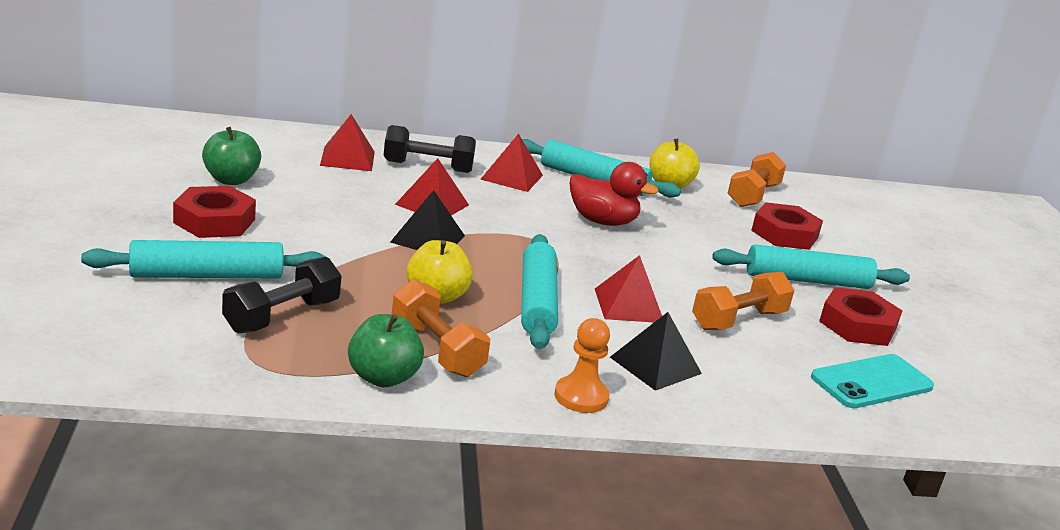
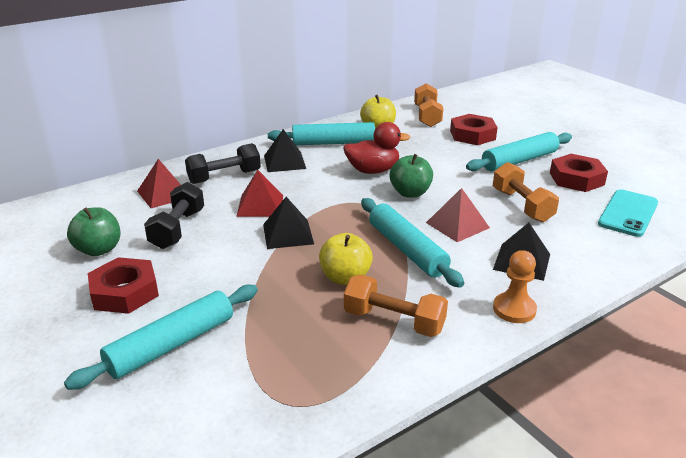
camera: 25 degrees left, 5 degrees up
black dumbbell [222,257,342,333] -> black dumbbell moved to [144,182,204,249]
green apple [348,314,424,387] -> green apple moved to [390,154,433,198]
red pyramid [480,133,543,192] -> black pyramid [264,129,306,172]
orange dumbbell [692,272,795,330] -> orange dumbbell turned 45 degrees counterclockwise [493,162,559,222]

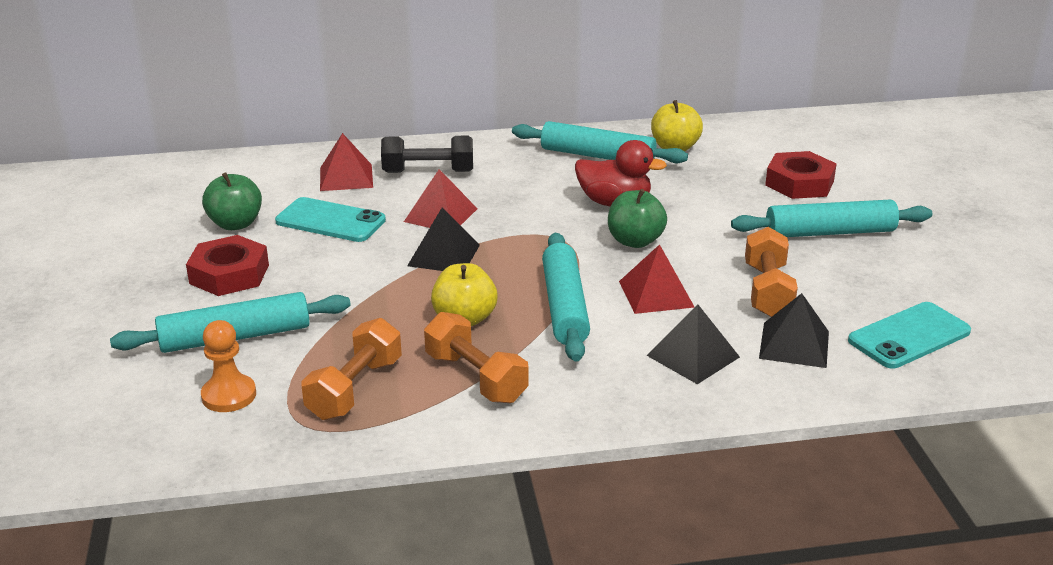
camera: 25 degrees right, 0 degrees up
black dumbbell [144,182,204,249] -> turquoise phone [275,197,386,242]
black pyramid [264,129,306,172] -> black pyramid moved to [759,293,829,368]
orange dumbbell [414,83,443,127] -> orange dumbbell moved to [301,318,402,420]
orange pawn [493,250,537,323] -> orange pawn moved to [201,320,256,412]
red nut [550,154,608,192] -> none

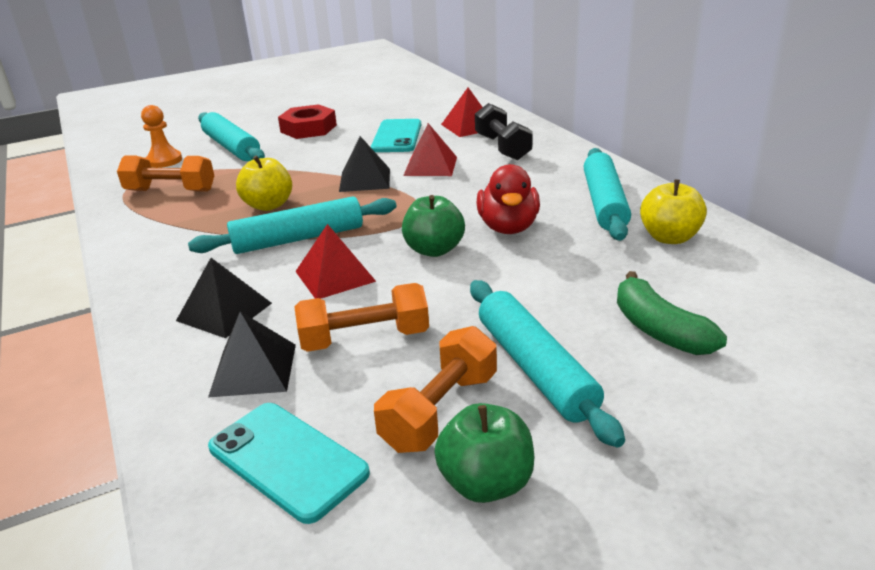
camera: 75 degrees right, 0 degrees up
green apple [202,172,262,230] -> green apple moved to [434,403,534,503]
orange dumbbell [424,312,529,403] -> orange dumbbell moved to [374,326,497,453]
red nut [765,151,837,199] -> green banana [617,271,727,355]

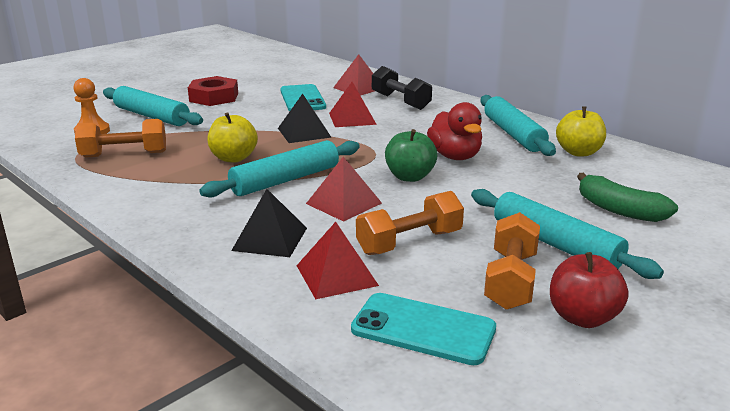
camera: 20 degrees left, 5 degrees down
black pyramid [208,311,296,397] -> red pyramid [297,222,379,299]
green apple [434,403,534,503] -> red apple [550,252,629,328]

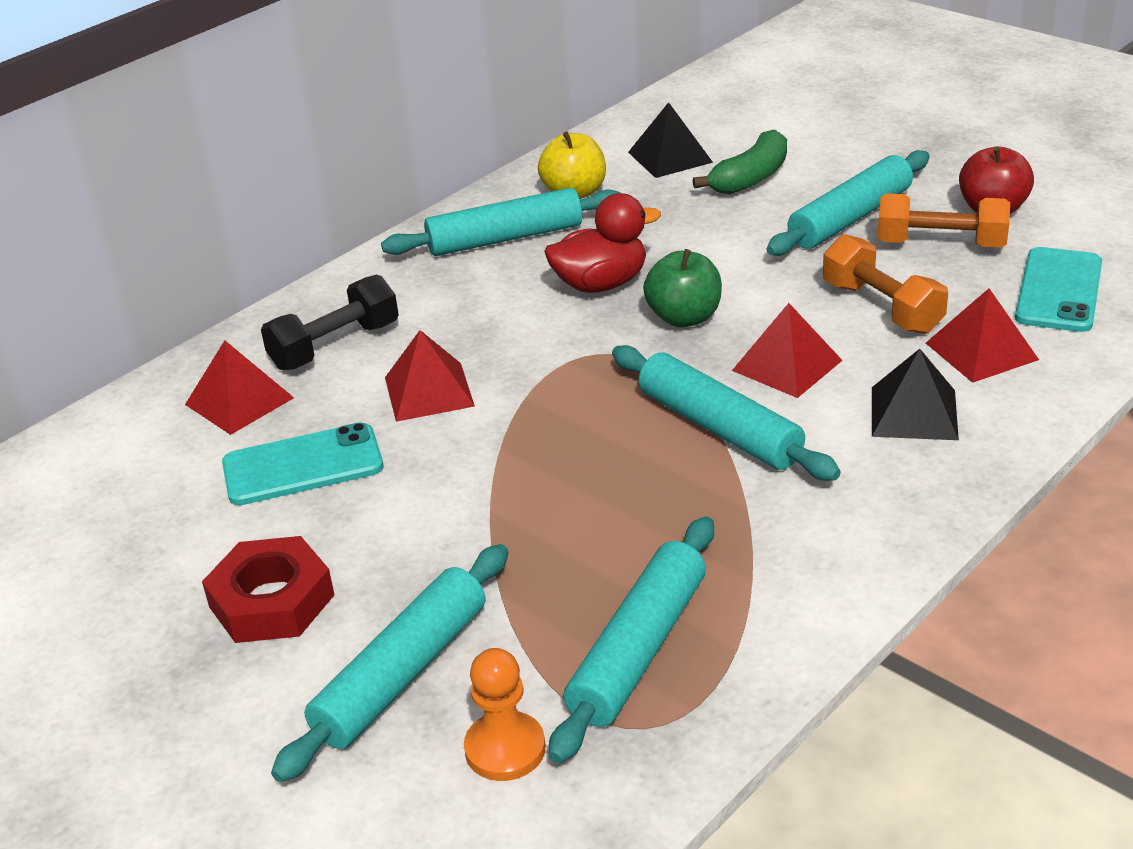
camera: 90 degrees left, 10 degrees up
orange dumbbell [75,119,166,158] -> turquoise rolling pin [549,516,714,763]
yellow apple [207,112,258,163] -> none
black pyramid [278,94,332,143] -> black pyramid moved to [628,102,713,178]

